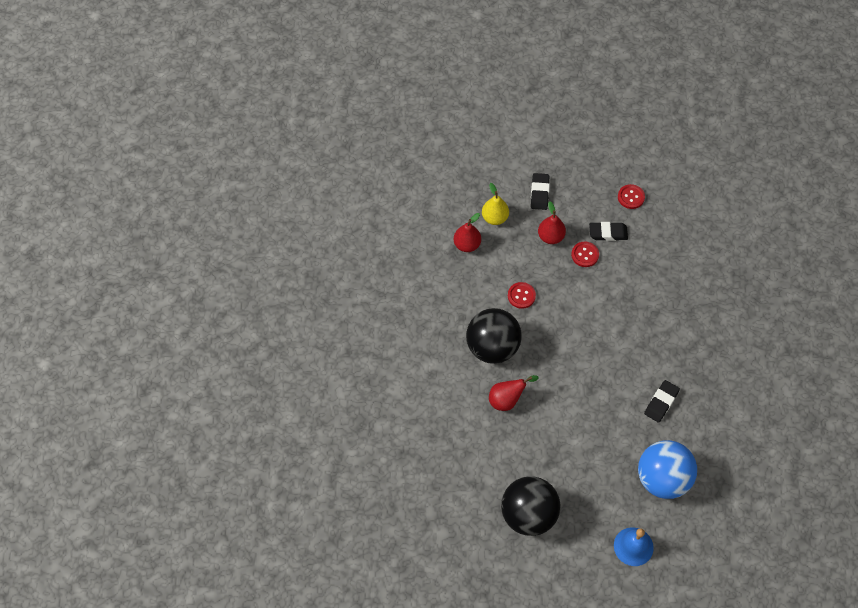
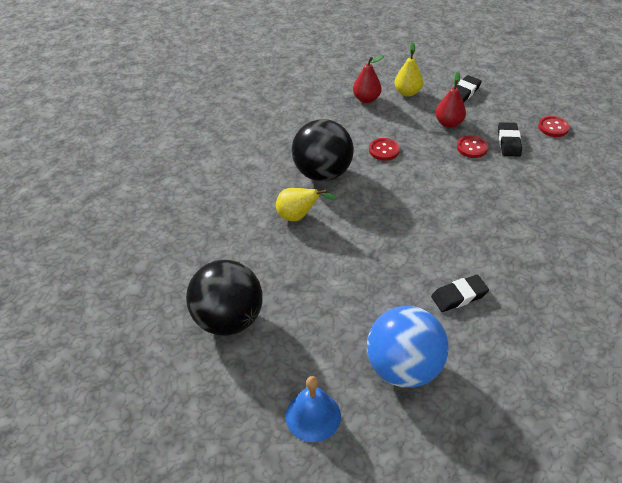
camera: 35 degrees right, 15 degrees down
red pear [489,375,539,411] -> yellow pear [276,188,337,221]
black eraser [589,222,628,241] -> black eraser turned 60 degrees clockwise [498,122,522,156]

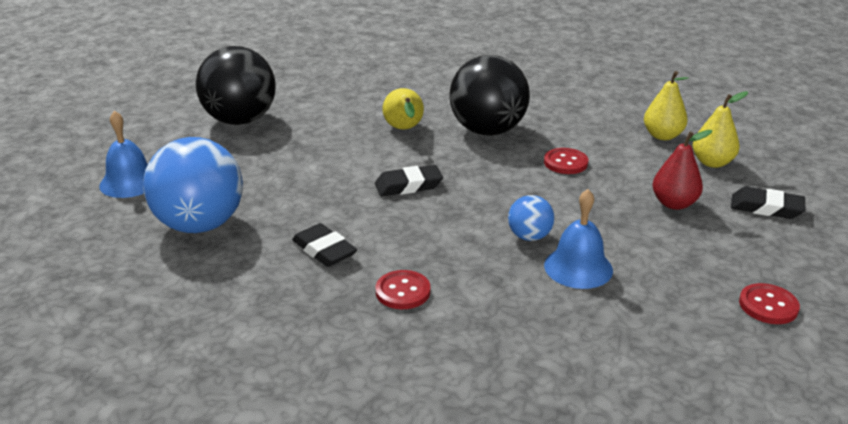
camera: 70 degrees right, 15 degrees down
red pear [353,56,384,103] -> yellow pear [644,71,688,140]
red button [457,135,488,158] -> red button moved to [376,270,430,309]
black eraser [498,122,522,156] -> black eraser moved to [375,165,443,196]
none -> blue ball [508,195,554,241]
none -> blue bell [544,189,613,289]

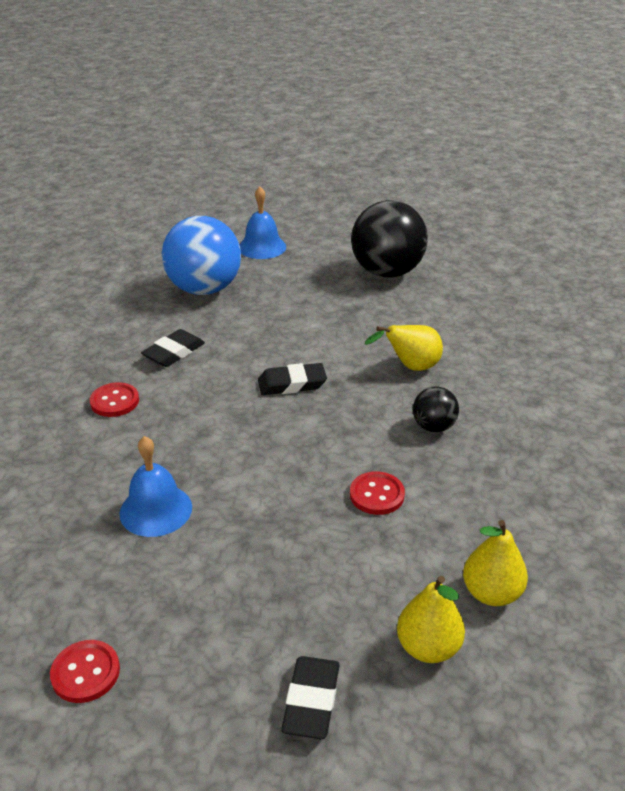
camera: 80 degrees right, 5 degrees up
black eraser [375,165,443,196] -> black eraser turned 75 degrees counterclockwise [258,363,327,395]
black ball [450,55,530,136] -> black ball [413,386,459,432], size x0.48
blue ball [508,195,554,241] -> none
red pear [653,130,712,210] -> none

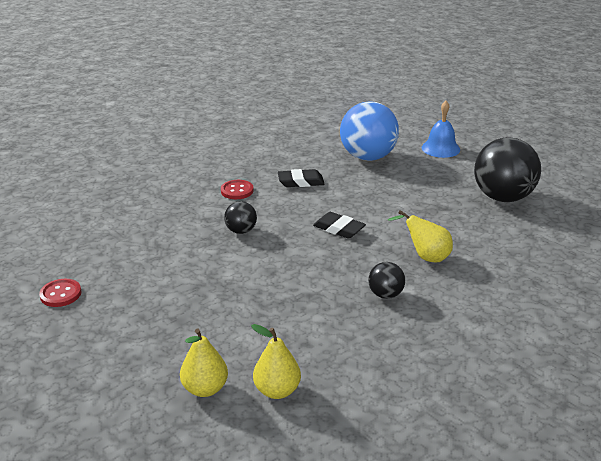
camera: 45 degrees right, 5 degrees down
blue bell [119,436,192,537] -> none
black eraser [281,656,340,739] -> none
red button [350,471,405,515] -> none
none -> black ball [224,201,257,234]

